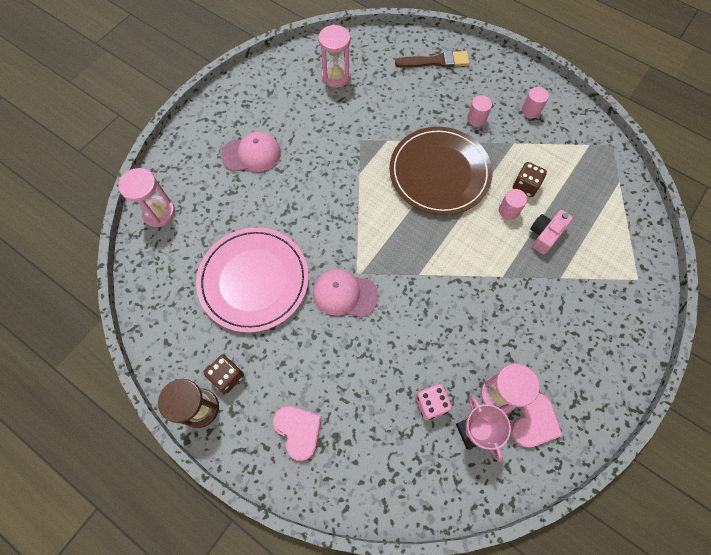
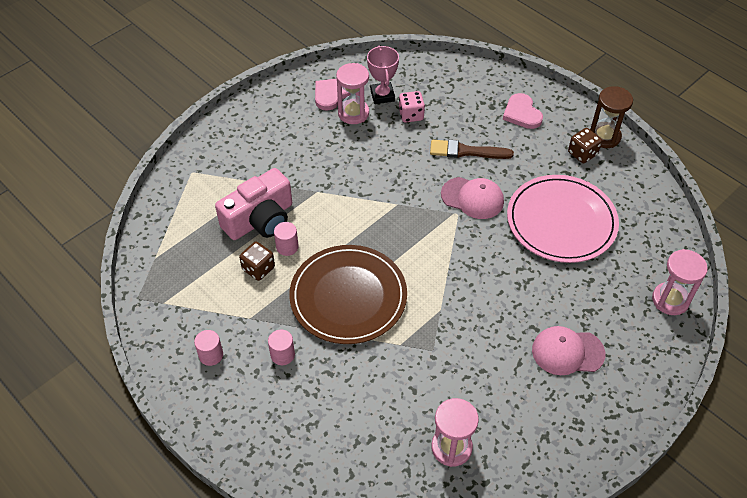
camera: 170 degrees left, 15 degrees down
brown brush [395,51,469,68] -> brown brush moved to [430,140,514,159]
pink camera [530,210,573,255] -> pink camera [215,168,292,240], size x1.72

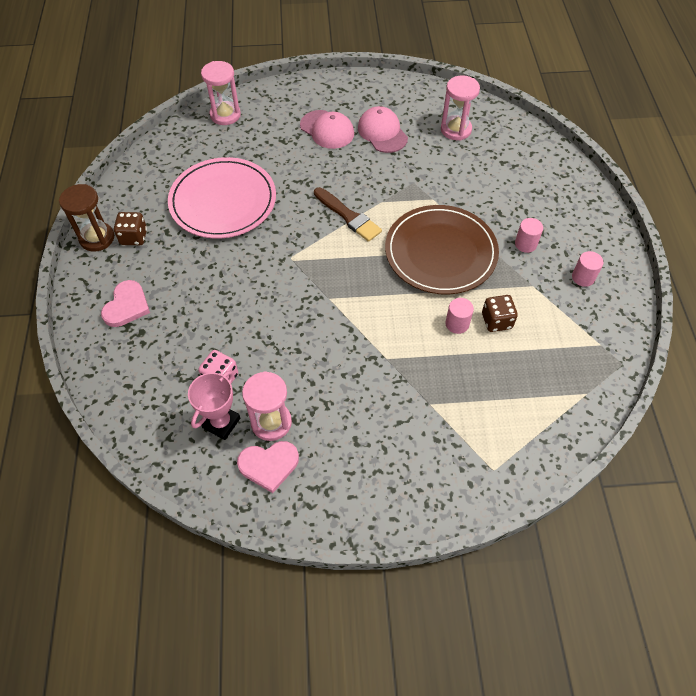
camera: 140 degrees left, 5 degrees up
pink camera [215,168,292,240] -> none
brown brush [430,140,514,159] -> brown brush moved to [314,187,382,242]
pink cap [441,177,504,219] -> pink cap moved to [358,106,408,153]

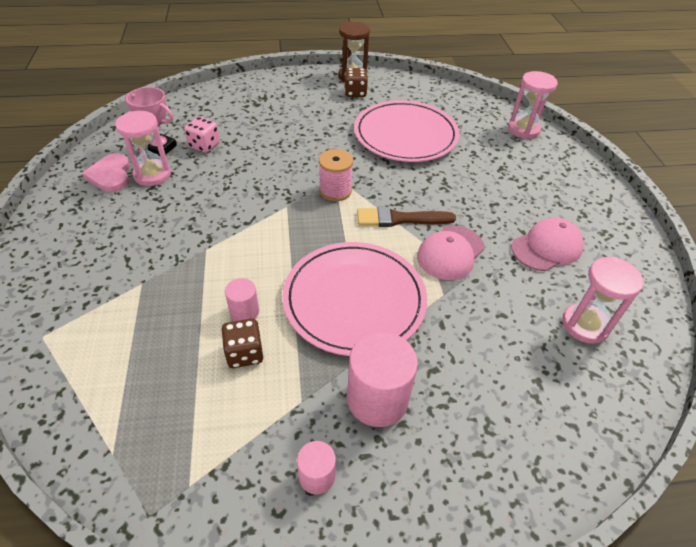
camera: 85 degrees right, 10 degrees down
pink heart [101,280,150,327] -> none
pink cap [300,110,354,149] -> pink cap moved to [417,226,484,280]
brown brush [314,187,382,242] -> brown brush turned 45 degrees clockwise [357,207,456,227]
brown plate [385,205,499,295] -> pink plate [282,242,427,356]
pink cylinder [515,218,543,253] -> pink cylinder [347,332,418,427], size x1.87
none -> pink spool [319,149,353,201]

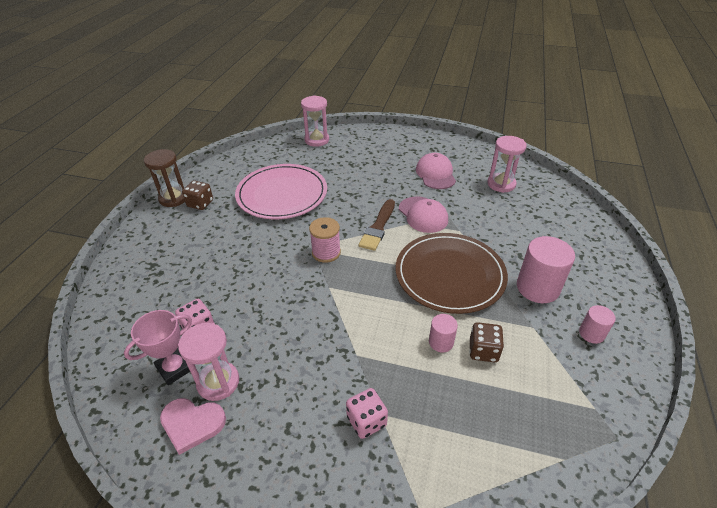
camera: 65 degrees left, 5 degrees down
pink plate [282,242,427,356] -> brown plate [396,233,508,314]
none -> pink dice [346,388,388,439]

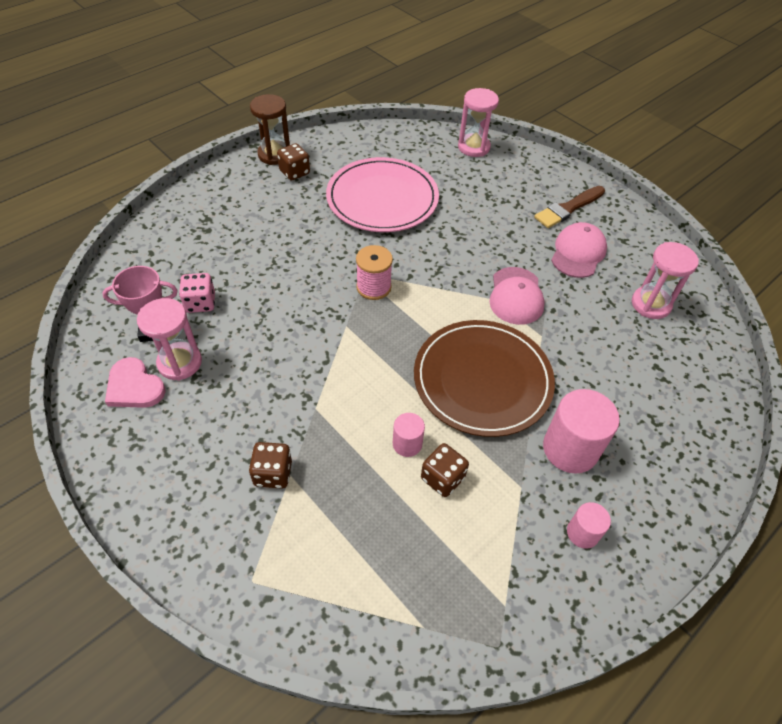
camera: 30 degrees right, 10 degrees up
pink dice [346,388,388,439] -> brown dice [249,442,292,489]
brown brush [359,199,395,251] -> brown brush moved to [534,186,605,228]

